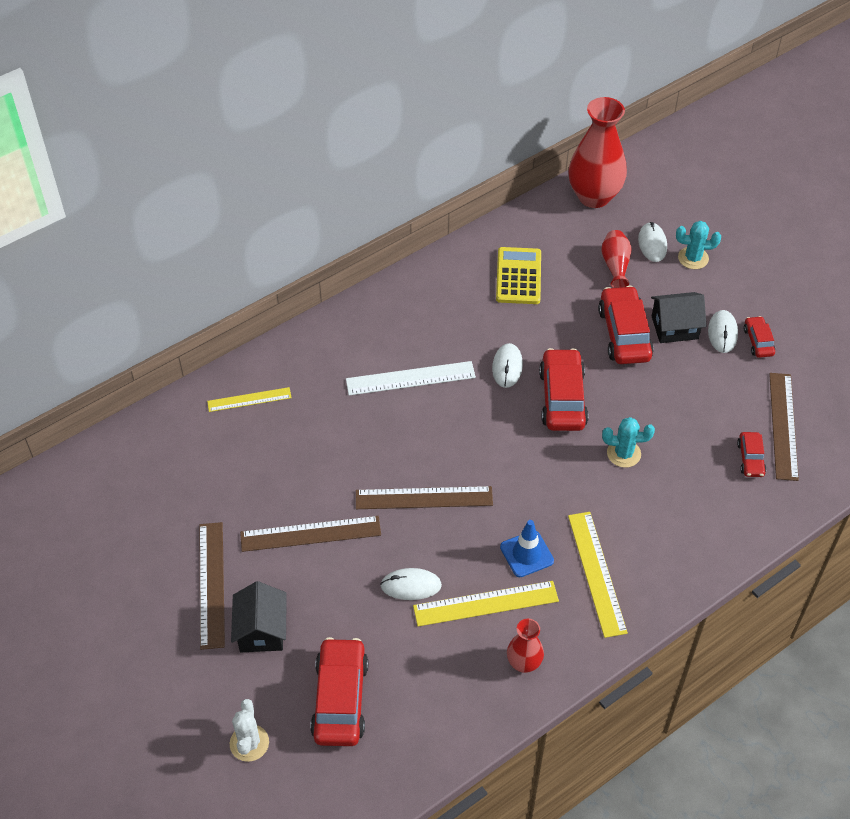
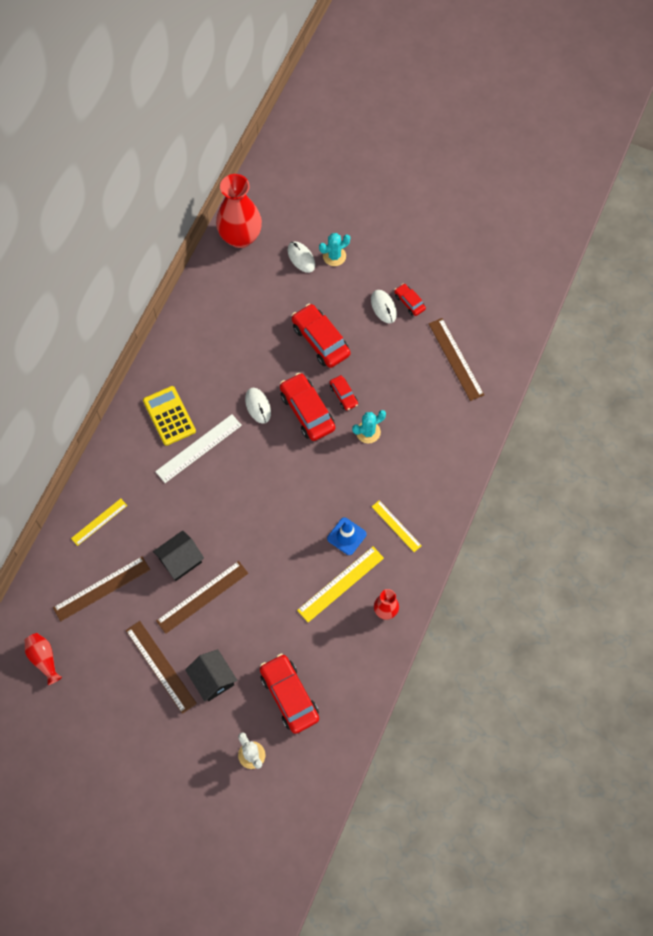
camera: 30 degrees left, 15 degrees up
brown ruler [356,486,493,509] -> brown ruler moved to [53,556,150,621]
white mouse [380,568,442,600] -> none
yellow calculator [496,247,541,304] -> yellow calculator moved to [143,386,196,446]
yellow ruler [568,512,628,638] -> yellow ruler [372,500,422,552], size x0.64
red vase [601,230,632,288] -> red vase moved to [25,633,62,685]
black house [651,292,706,343] -> black house moved to [153,530,204,581]
red car [737,432,766,477] -> red car moved to [330,375,358,411]

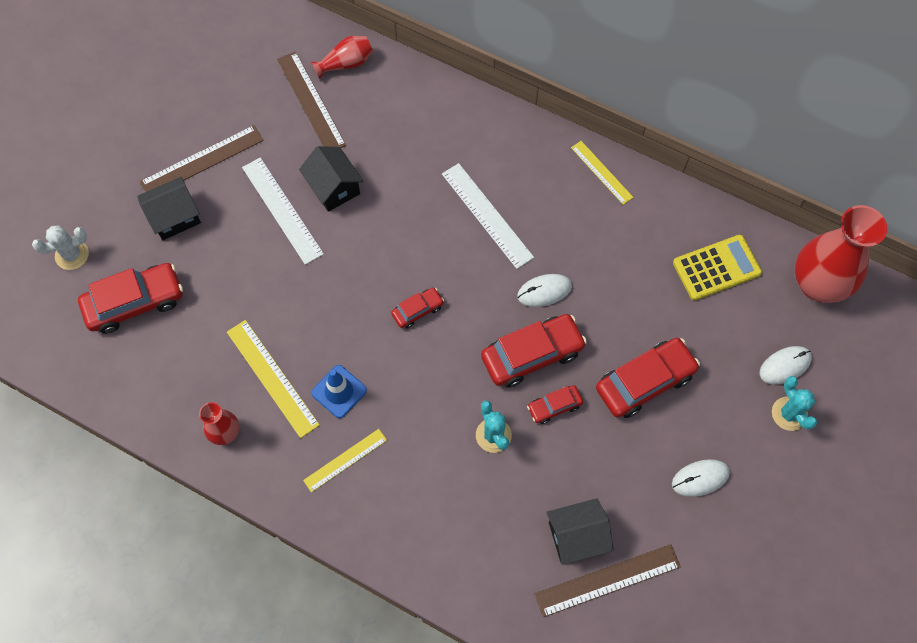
camera: 95 degrees right, 0 degrees up
red vase [25,633,62,685] -> red vase moved to [311,36,373,79]
yellow ruler [71,498,127,546] -> yellow ruler moved to [571,141,633,205]
yellow calculator [143,386,196,446] -> yellow calculator moved to [673,235,762,301]
brown ruler [156,561,248,634] -> white ruler [242,158,324,265]
red car [394,284,426,316] -> red car moved to [391,288,444,329]
none -> black house [546,498,614,565]

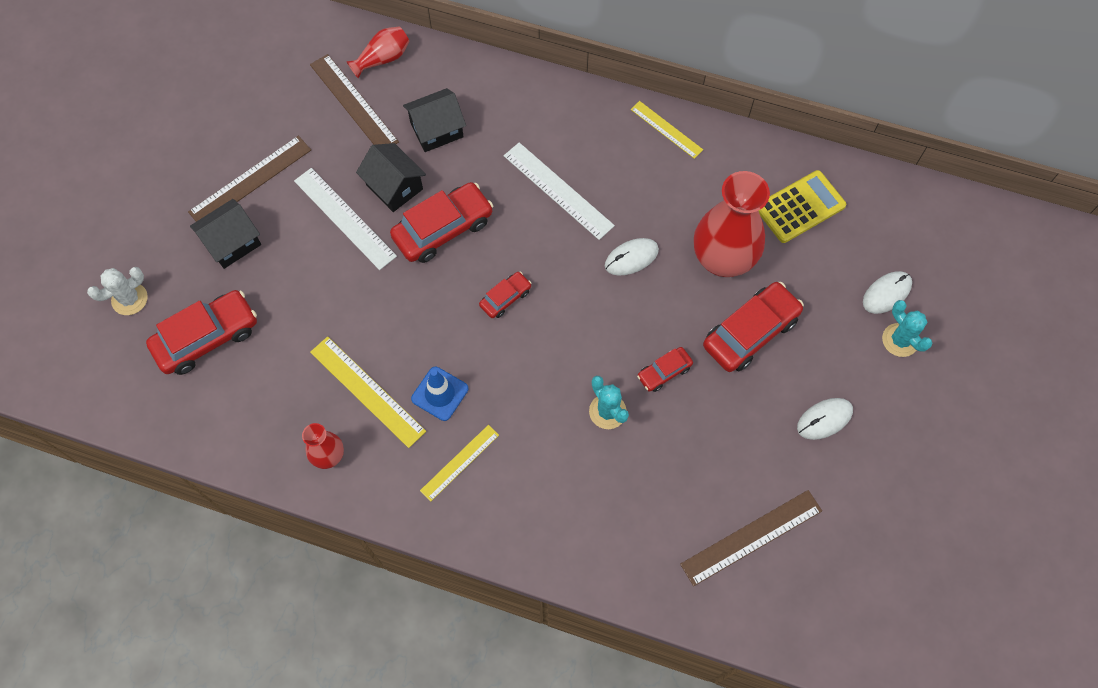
camera: 10 degrees left, 0 degrees up
red car [481,314,587,388] -> red car moved to [390,182,493,263]
black house [546,498,614,565] -> black house moved to [403,88,466,152]
red vase [795,205,887,303] -> red vase moved to [694,171,770,277]

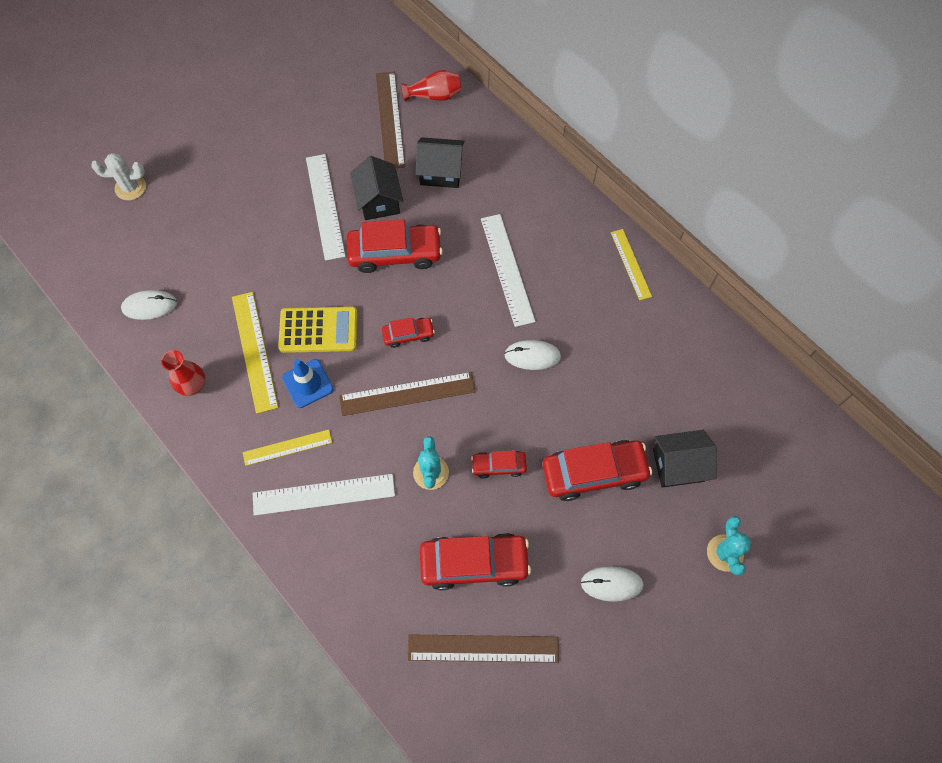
camera: 30 degrees right, 0 degrees up
red car [146,290,257,375] -> red car moved to [420,533,531,590]
brown ruler [188,136,311,222] -> brown ruler moved to [339,372,476,416]
black house [190,199,261,269] -> black house moved to [653,430,717,487]
red vase [694,171,770,277] -> none
yellow calculator [759,170,846,243] -> yellow calculator moved to [278,306,357,353]
white mouse [863,271,912,314] -> white mouse moved to [121,290,177,320]
none -> white ruler [253,474,395,516]

